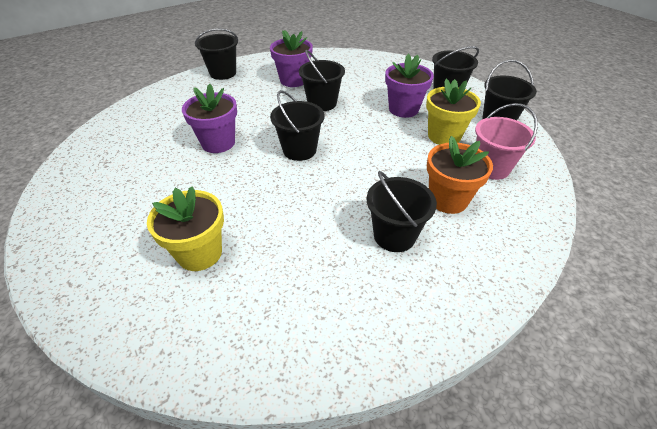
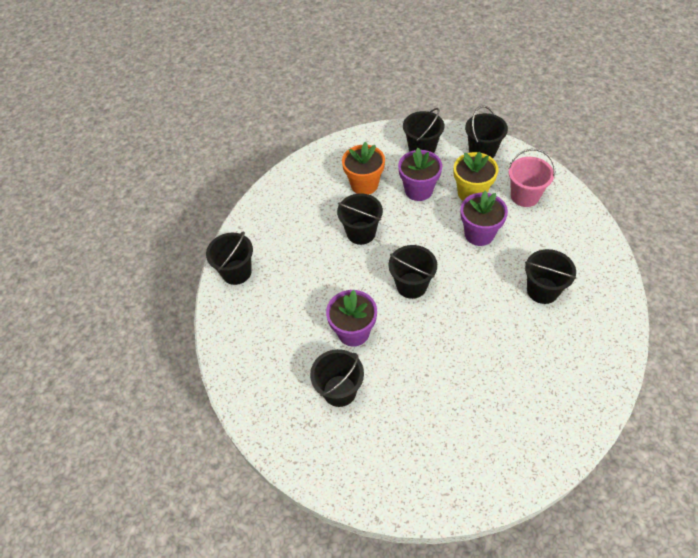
camera: 45 degrees left, 10 degrees up
yellow flower pot [147,186,224,271] -> none
purple flower pot [270,30,313,87] -> purple flower pot moved to [460,190,508,246]
orange flower pot [427,136,493,214] -> orange flower pot moved to [342,142,385,195]
none -> black bucket [310,349,364,407]

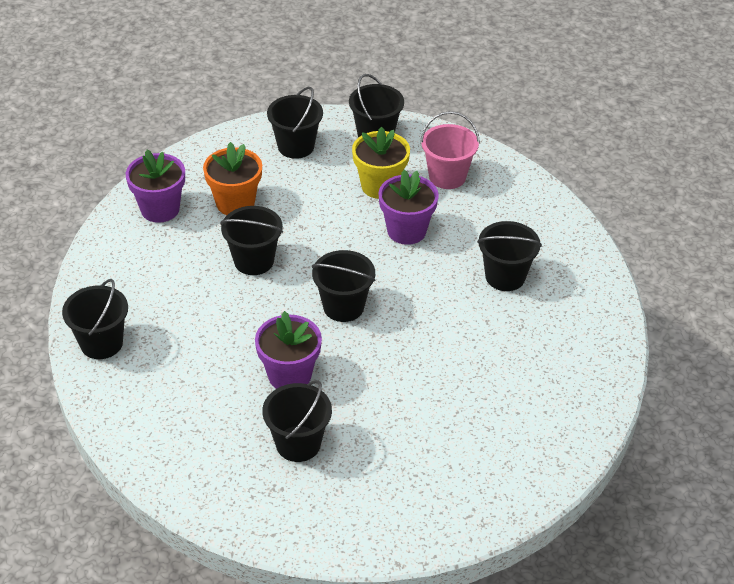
camera: 25 degrees left, 10 degrees down
purple flower pot [398,148,442,201] -> purple flower pot moved to [126,150,185,223]

